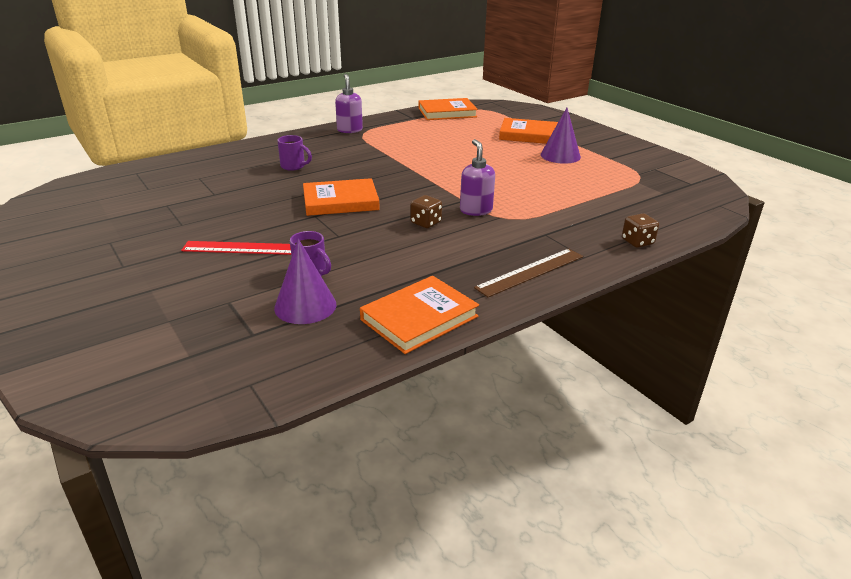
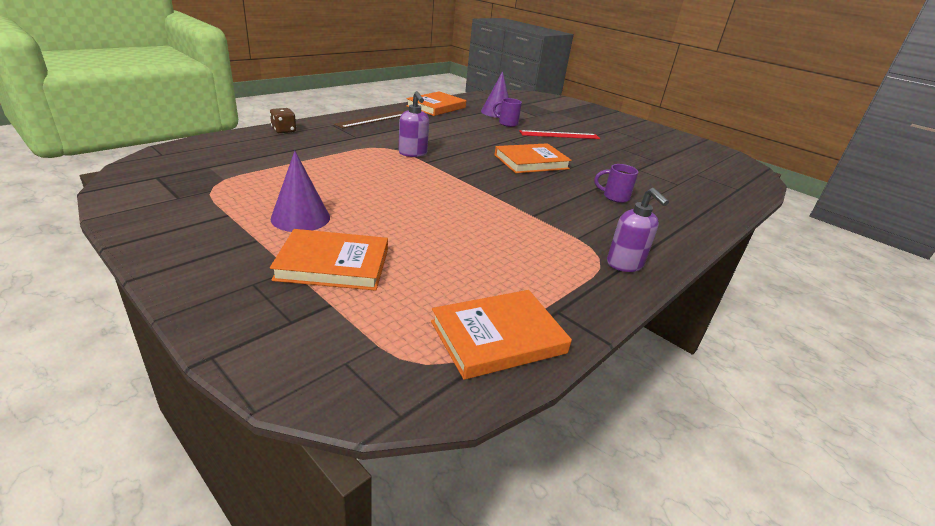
camera: 165 degrees right, 0 degrees up
brown dice [410,195,442,228] -> none

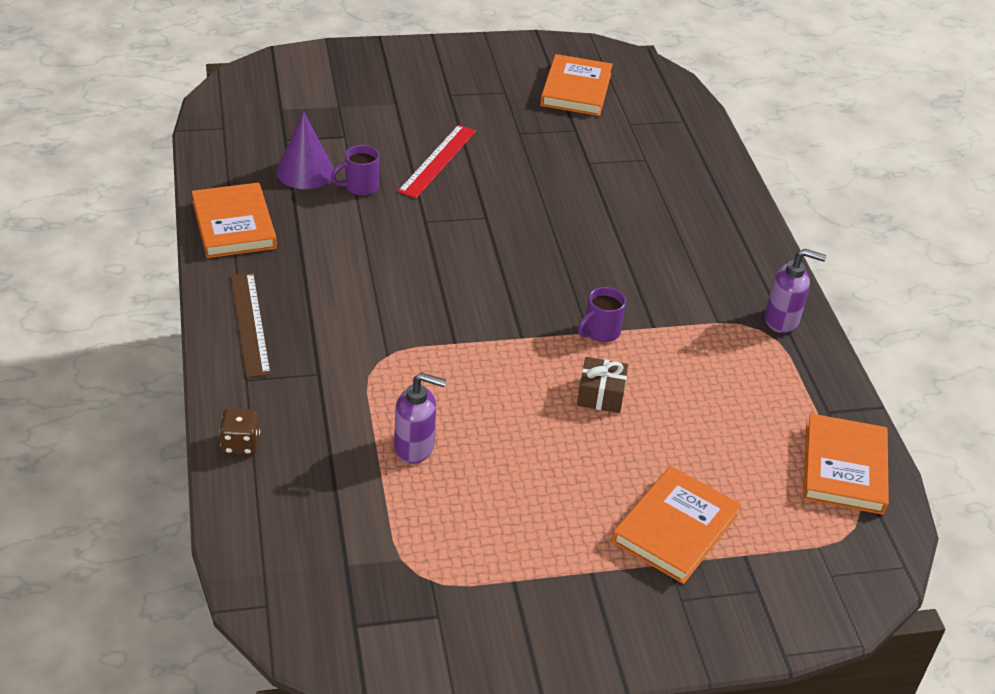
camera: 55 degrees left, 10 degrees up
purple cone [271,151,330,232] -> none
purple soap dispenser [399,91,429,157] -> purple soap dispenser moved to [394,373,446,464]
orange book [495,143,572,173] -> orange book moved to [540,54,613,116]
purple mug [595,164,638,203] -> purple mug moved to [578,287,626,342]
none -> brown gift [577,357,628,413]

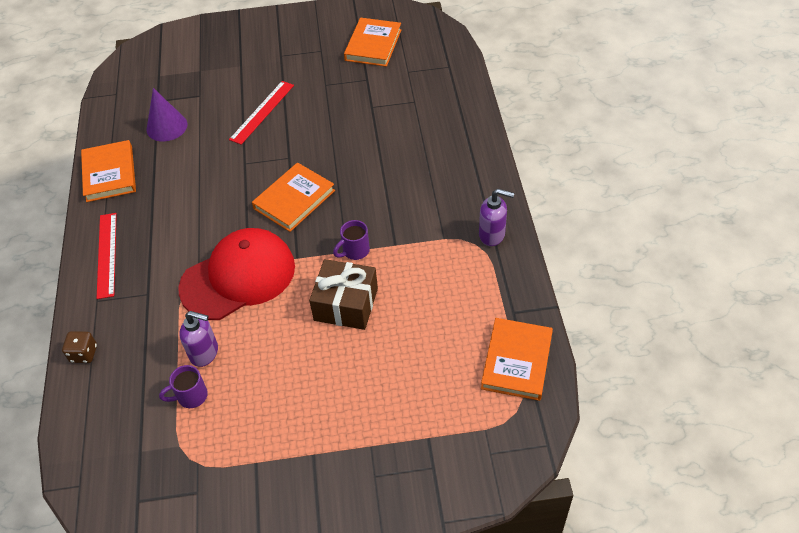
camera: 10 degrees right, 10 degrees up
brown ruler [230,273,271,378] -> red ruler [96,213,117,299]
purple mug [331,145,379,196] -> purple mug moved to [159,365,208,408]
brown gift [577,357,628,413] -> brown gift [309,259,378,330], size x1.69
orange book [611,466,741,584] -> orange book moved to [252,162,335,232]
none -> red cap [178,228,295,320]

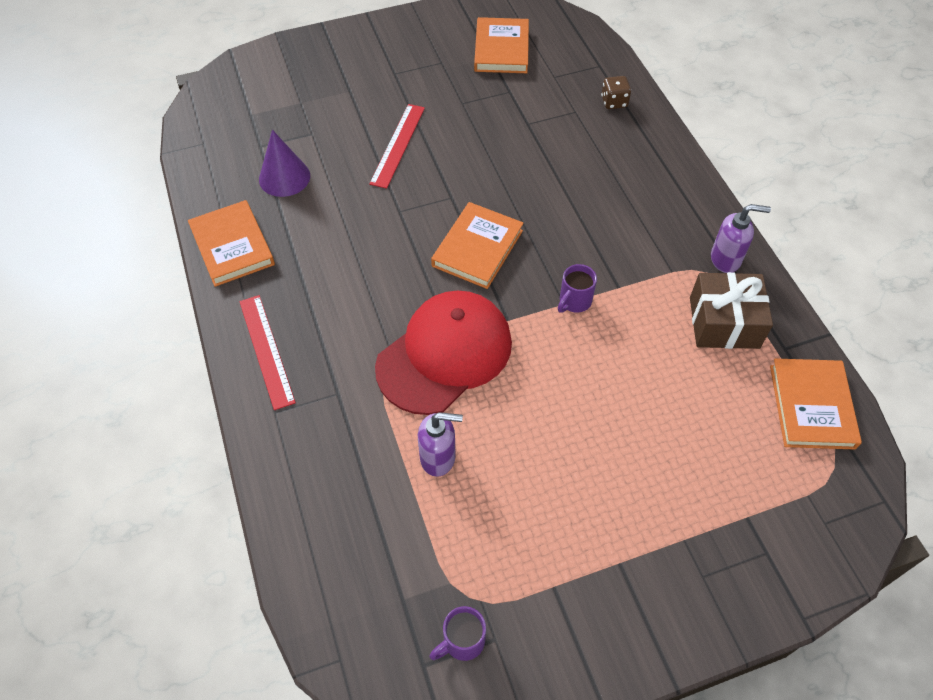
camera: 15 degrees left, 5 degrees up
brown dice [62,331,97,363] -> brown dice moved to [601,76,631,109]
purple mug [159,365,208,408] -> purple mug moved to [429,606,486,661]
brown gift [309,259,378,330] -> brown gift moved to [690,272,773,349]

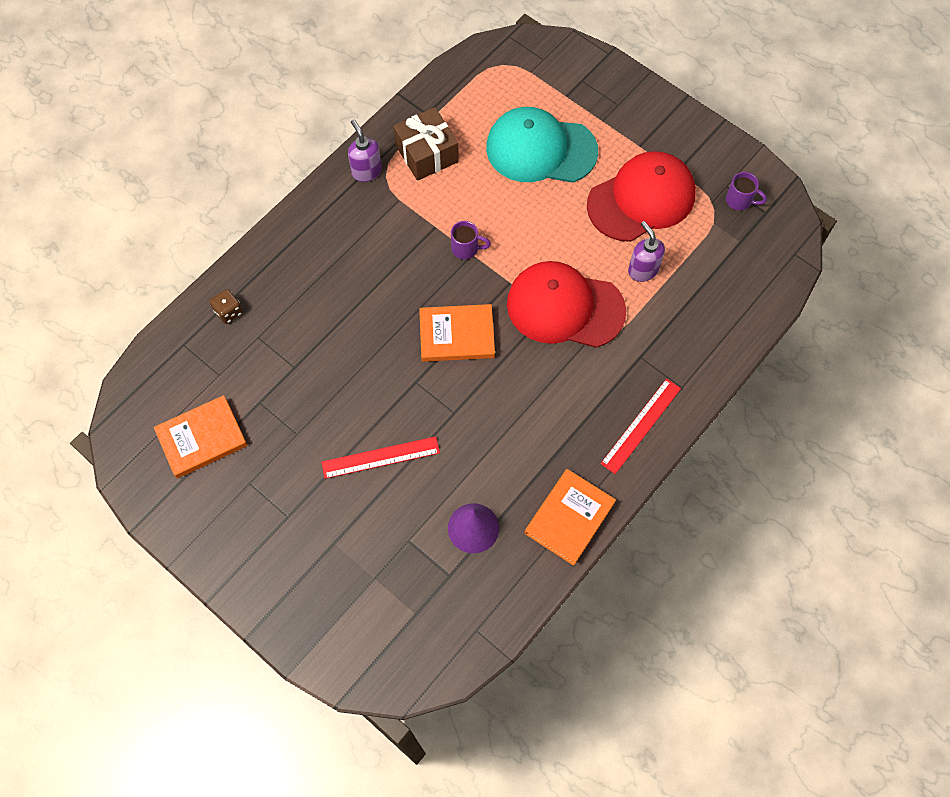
camera: 120 degrees left, 10 degrees up
orange book [770,358,862,450] -> none
none -> turquoise cap [486,107,598,183]
none -> red cap [587,151,696,242]

